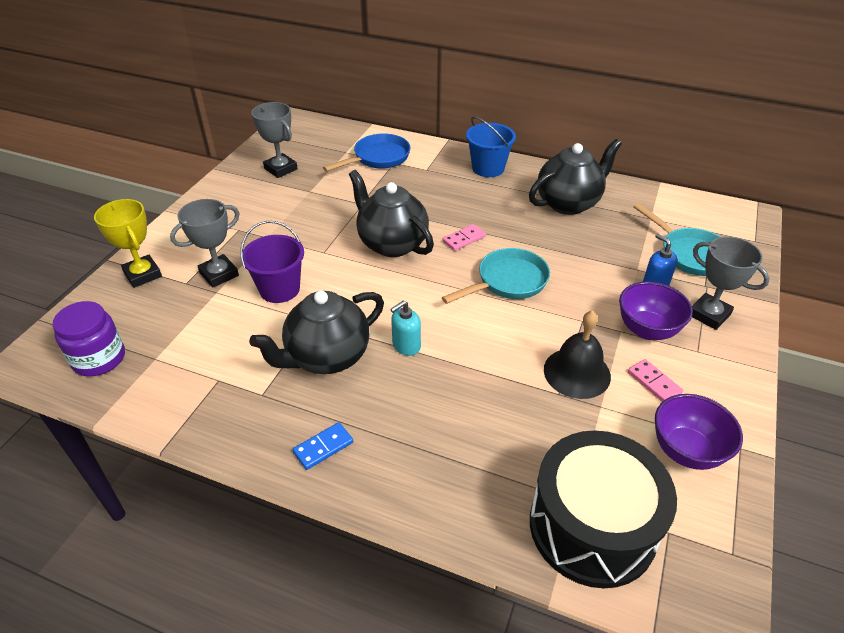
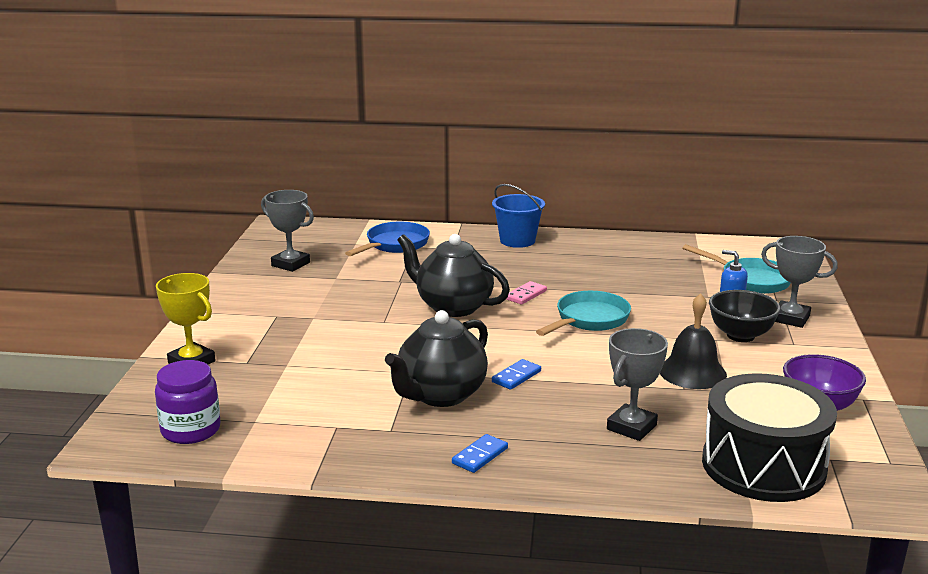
camera: 15 degrees left, 20 degrees down
grey trophy [170,199,239,288] -> grey trophy moved to [607,328,668,441]
purple bucket [240,221,304,303] -> none
turquoise soap dispenser [390,301,421,356] -> blue domino [492,359,541,390]
black teapot [529,139,622,215] -> none
purple bowl [619,281,693,340] -> black bowl [709,290,781,342]
pink domino [628,359,683,402] -> none

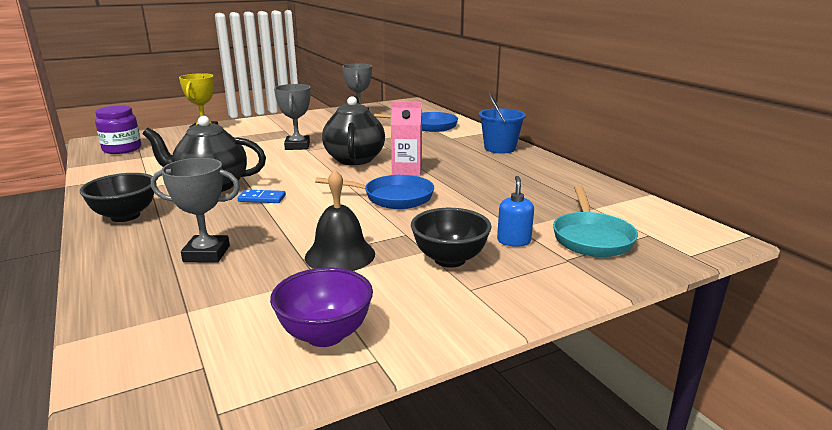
camera: 55 degrees right, 0 degrees up
blue domino [452,434,508,473] -> black bowl [80,173,154,222]
pink domino [506,281,547,305] -> pink carton [391,102,422,176]
turquoise pan [536,291,631,336] -> blue pan [315,175,434,209]
black drum [702,373,837,502] -> none
grey trophy [761,236,838,328] -> grey trophy moved to [274,84,311,150]

